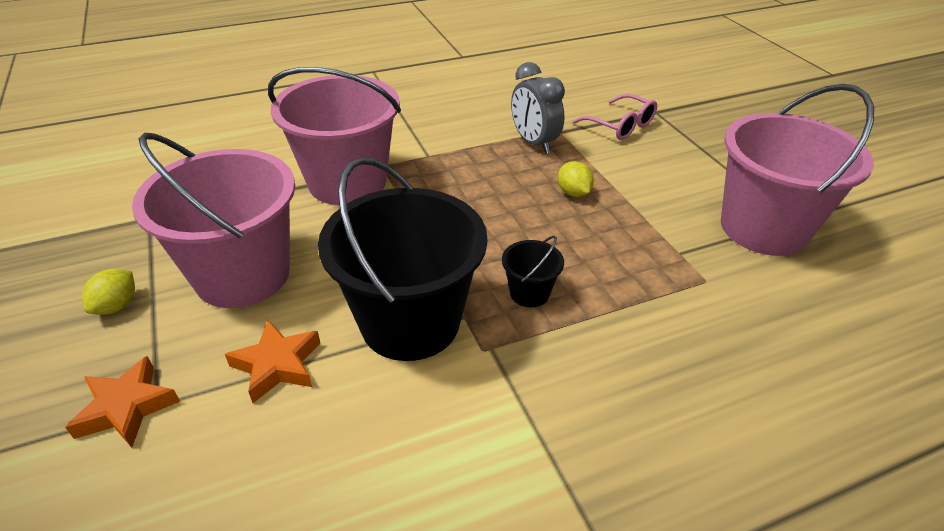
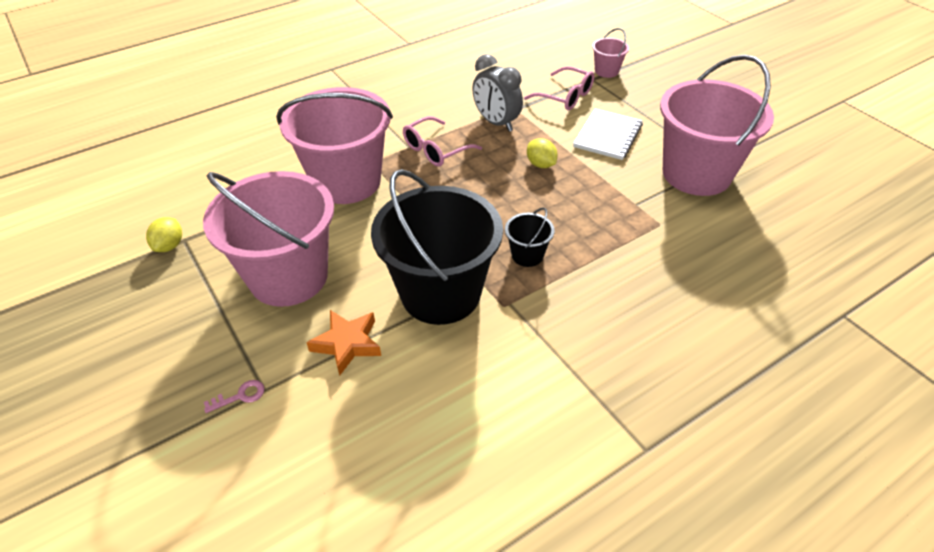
camera: 10 degrees left, 5 degrees up
orange star [65,356,180,448] -> pink key [204,380,265,413]
yellow lemon [82,269,135,315] -> yellow lemon moved to [146,217,182,252]
none -> pink glasses [403,116,482,167]
none -> white notebook [573,109,643,160]
none -> pink bucket [592,28,629,78]

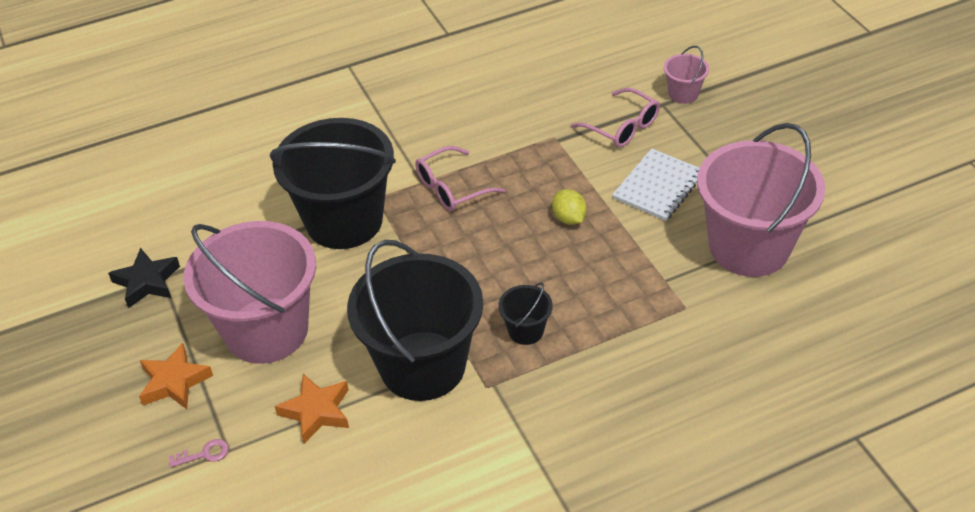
camera: 10 degrees right, 0 degrees up
yellow lemon [146,217,182,252] -> black star [108,248,180,308]
pink bucket [276,87,393,204] -> black bucket [270,118,396,249]
grey clock [472,54,523,132] -> none
none -> orange star [139,343,213,409]

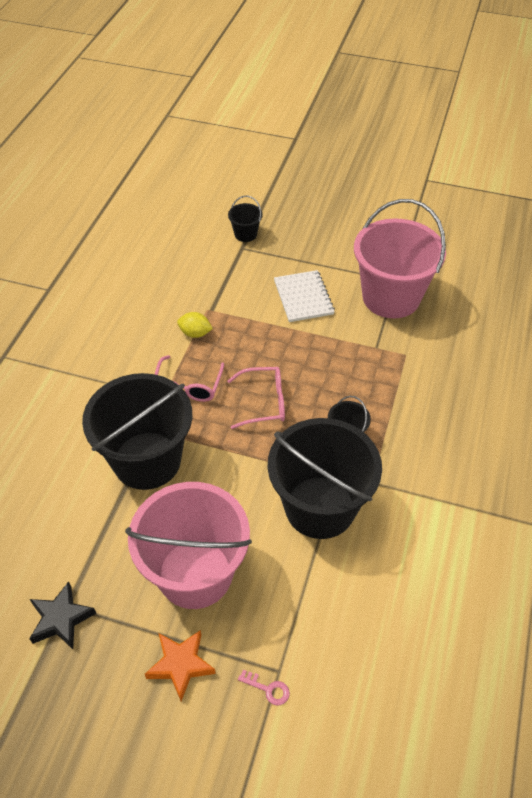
camera: 50 degrees left, 5 degrees up
pink key [169,439,229,468] -> pink key turned 90 degrees clockwise [238,670,290,705]
orange star [275,374,349,444] -> none
yellow lemon [552,189,587,225] -> yellow lemon moved to [177,312,213,338]
pink glasses [571,88,660,148] -> pink glasses moved to [227,367,285,429]
pink bucket [664,46,709,104] -> black bucket [228,196,263,242]

